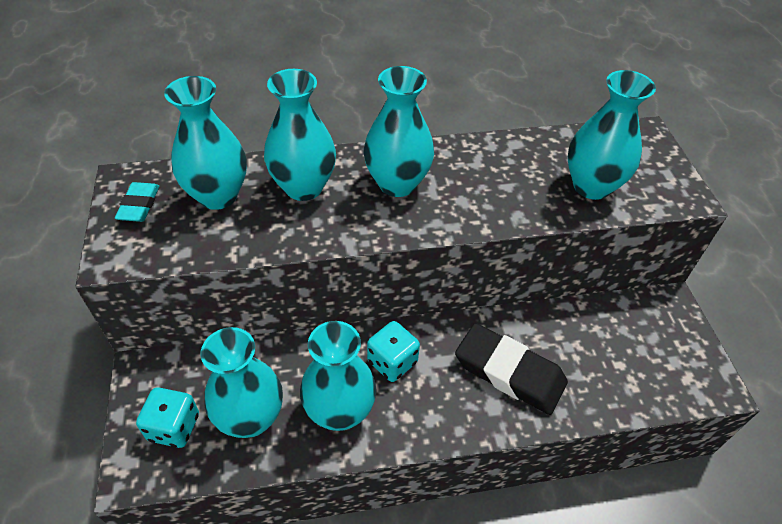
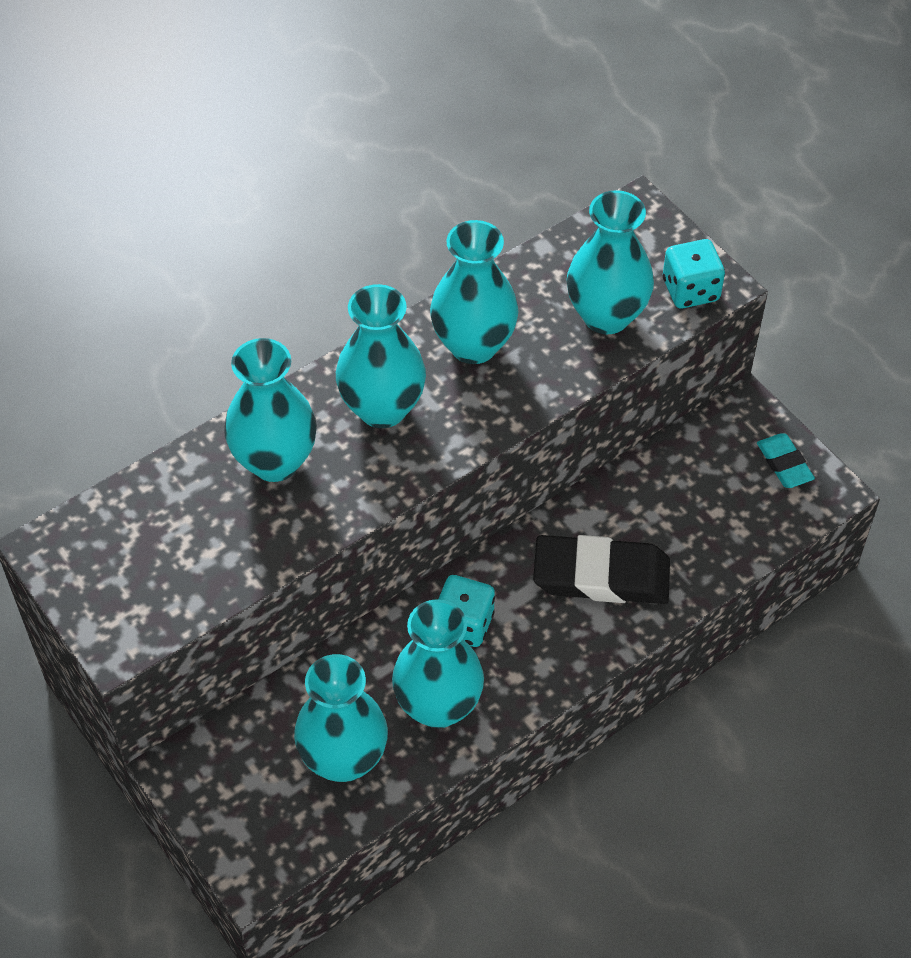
camera: 25 degrees left, 5 degrees up
turquoise eraser [115,182,159,222] -> turquoise eraser moved to [757,433,815,488]
turquoise dice [136,387,199,448] -> turquoise dice moved to [663,239,725,308]
turquoise vase [164,76,247,210] -> turquoise vase moved to [430,220,518,364]

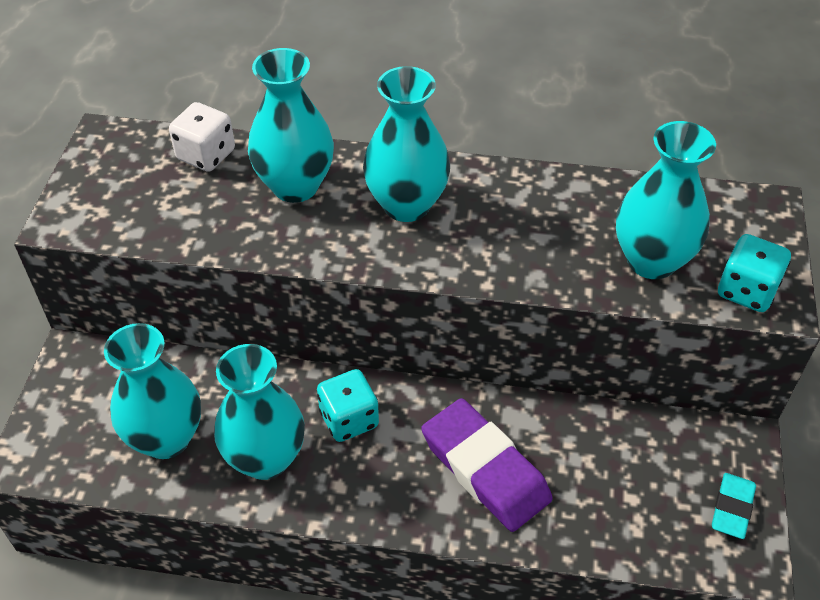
camera: 45 degrees right, 5 degrees down
turquoise vase [430,220,518,364] -> none
black eraser [533,535,670,604] -> purple eraser [421,398,553,532]
none -> white dice [169,102,235,172]

